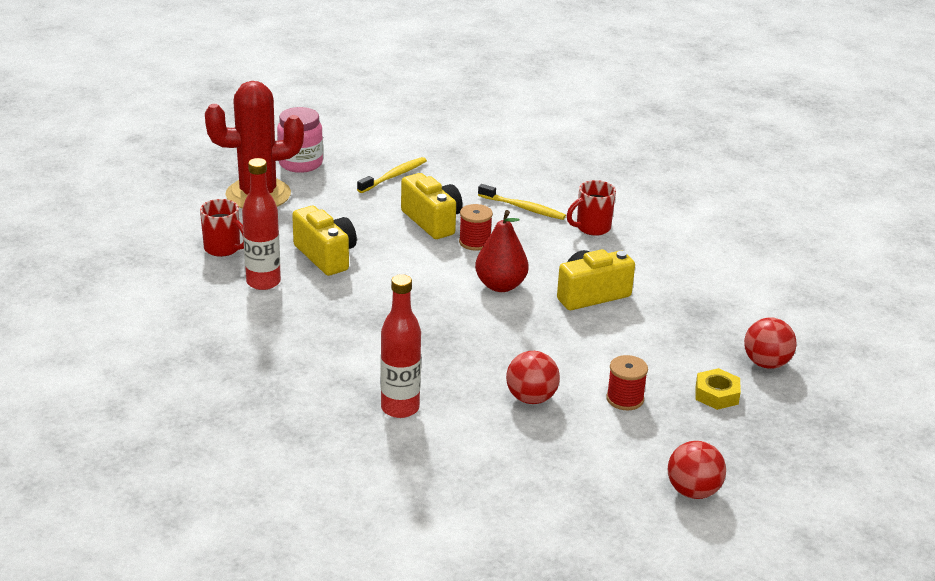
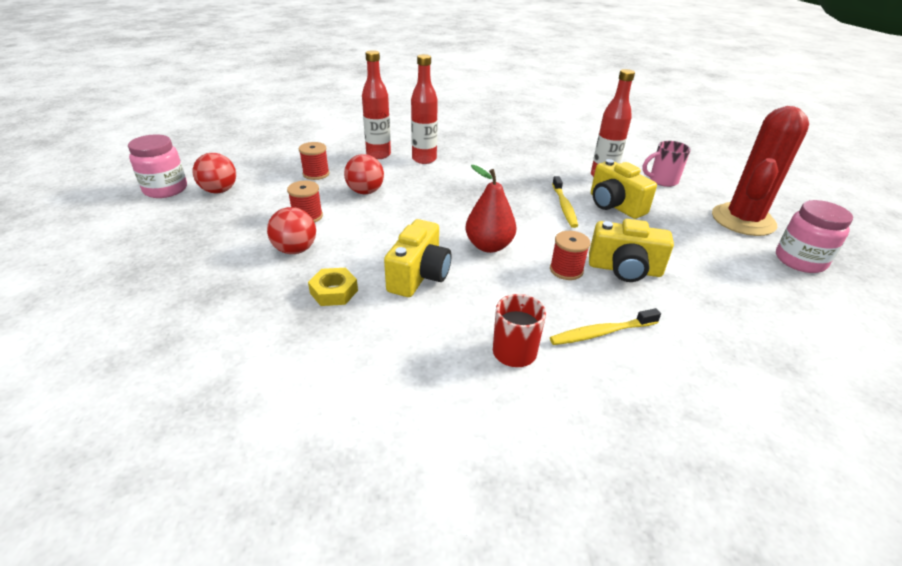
camera: 135 degrees right, 5 degrees up
red mug [200,199,244,257] -> pink mug [642,141,691,187]
yellow camera [292,206,357,276] -> yellow camera turned 45 degrees clockwise [591,159,657,219]
yellow toothbrush [357,157,427,193] -> yellow toothbrush moved to [552,176,578,228]
yellow nut [696,368,741,410] -> yellow nut moved to [308,268,358,306]
red ball [744,317,797,369] -> red ball moved to [267,207,316,254]
none -> pink jar [128,135,187,198]
none -> red spool [299,142,329,180]
none -> red bottle [362,50,391,159]

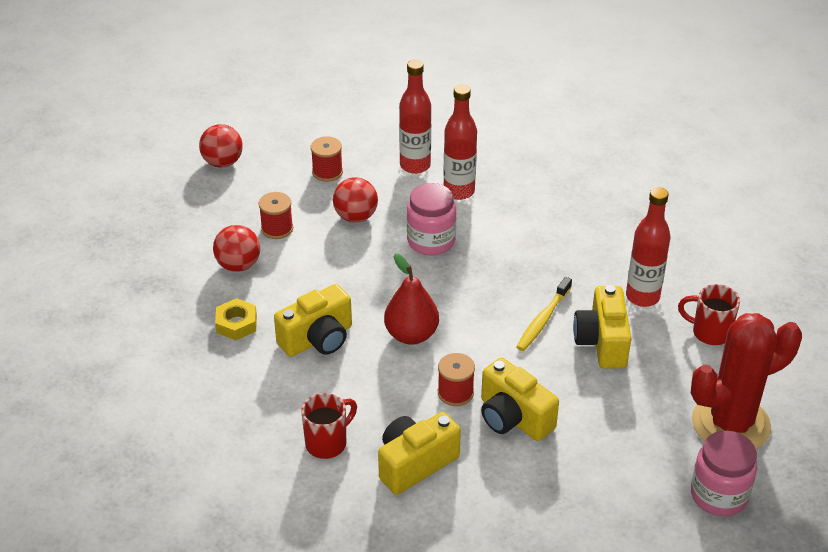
camera: 35 degrees right, 5 degrees up
pink jar [128,135,187,198] -> pink jar moved to [407,183,456,255]
yellow toothbrush [550,308,661,345] -> yellow camera [378,412,461,495]
pink mug [642,141,691,187] -> red mug [678,284,740,345]

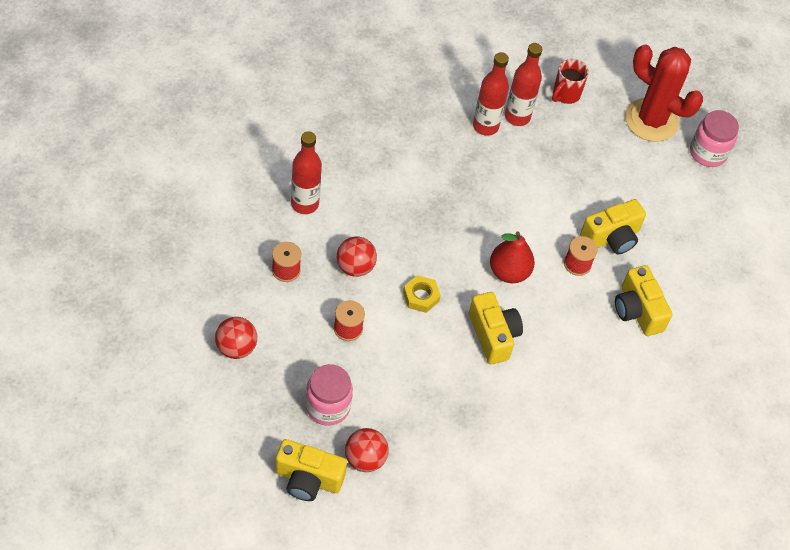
camera: 80 degrees left, 15 degrees up
red ball [213,225,260,272] -> red ball moved to [345,428,389,472]
yellow nut [215,298,257,340] -> yellow nut moved to [403,275,441,313]
red mug [301,393,357,459] -> none
pink jar [407,183,456,255] -> pink jar moved to [305,364,353,426]
red bottle [443,84,477,200] -> red bottle moved to [473,52,509,136]
yellow toothbrush [517,277,572,351] -> none
yellow camera [573,285,631,368] -> yellow camera moved to [275,439,347,501]
red cactus [691,313,802,449] -> red cactus turned 45 degrees counterclockwise [625,44,703,142]

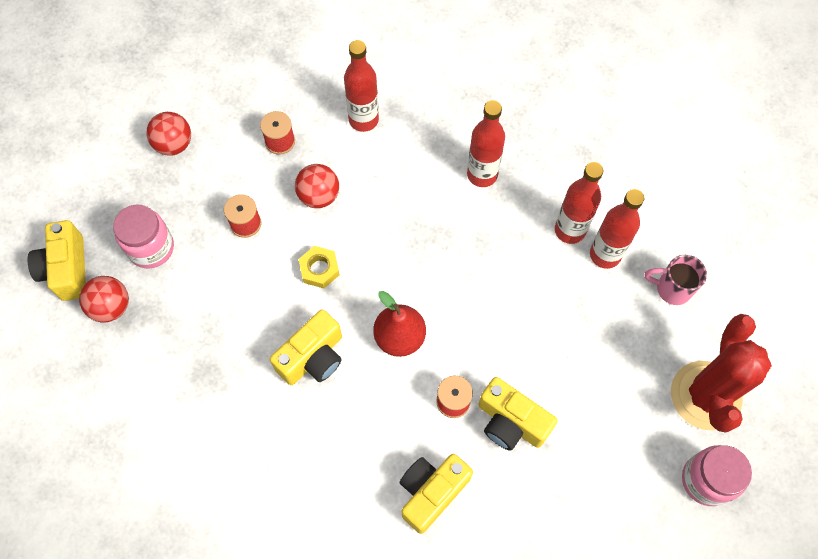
camera: 70 degrees right, 10 degrees up
red mug [552,59,589,104] -> pink mug [645,255,707,305]
none -> red bottle [467,100,505,187]

